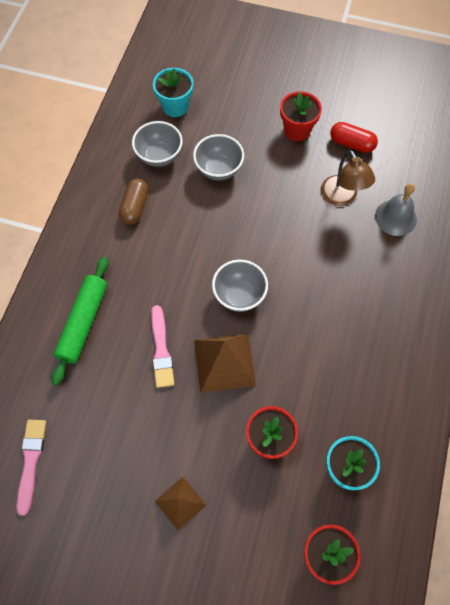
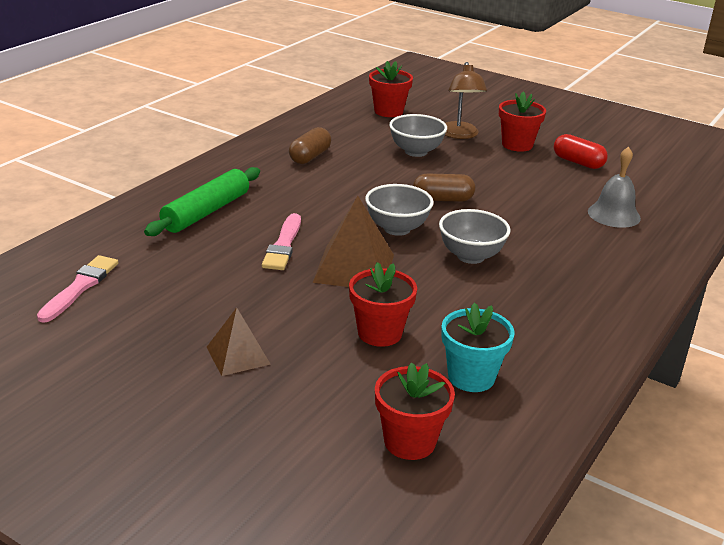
camera: 15 degrees right, 35 degrees down
grey bowl [132,121,183,167] -> grey bowl moved to [439,209,511,264]
turquoise flower pot [153,68,194,117] -> red flower pot [369,61,413,117]
brown lamp [321,150,375,206] -> brown lamp moved to [445,62,487,139]
none -> brown capsule [413,174,475,202]

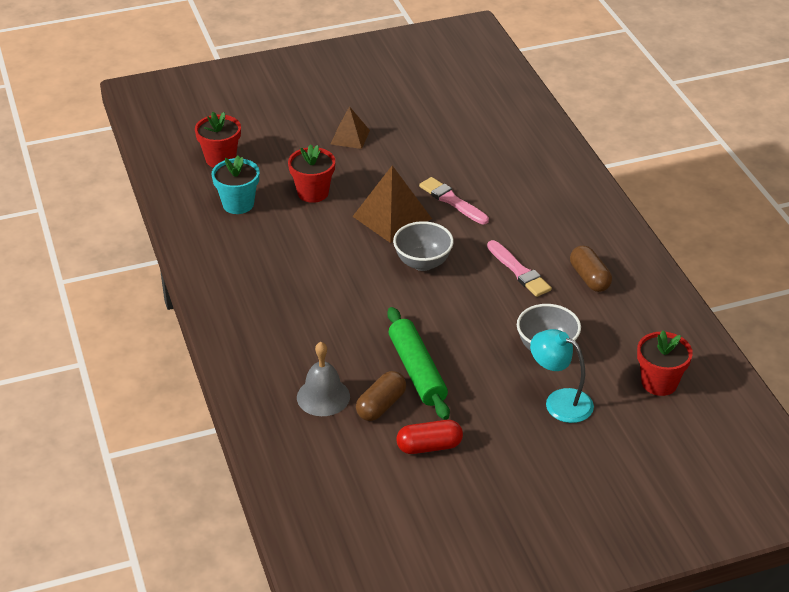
camera: 130 degrees right, 10 degrees up
pink brush [37,255,118,323] -> pink brush moved to [487,240,552,297]
green rolling pin [144,167,260,236] -> green rolling pin moved to [387,307,450,420]
brown capsule [413,174,475,202] -> brown capsule moved to [356,371,406,421]
grey bowl [439,209,511,264] -> none
brown lamp [445,62,487,139] -> turquoise lamp [530,329,594,423]
red flower pot [499,92,546,152] -> none

